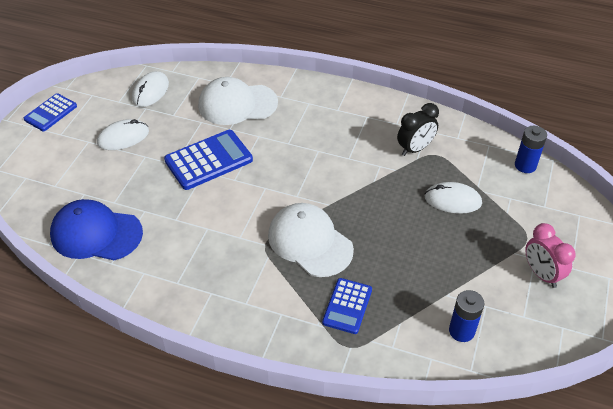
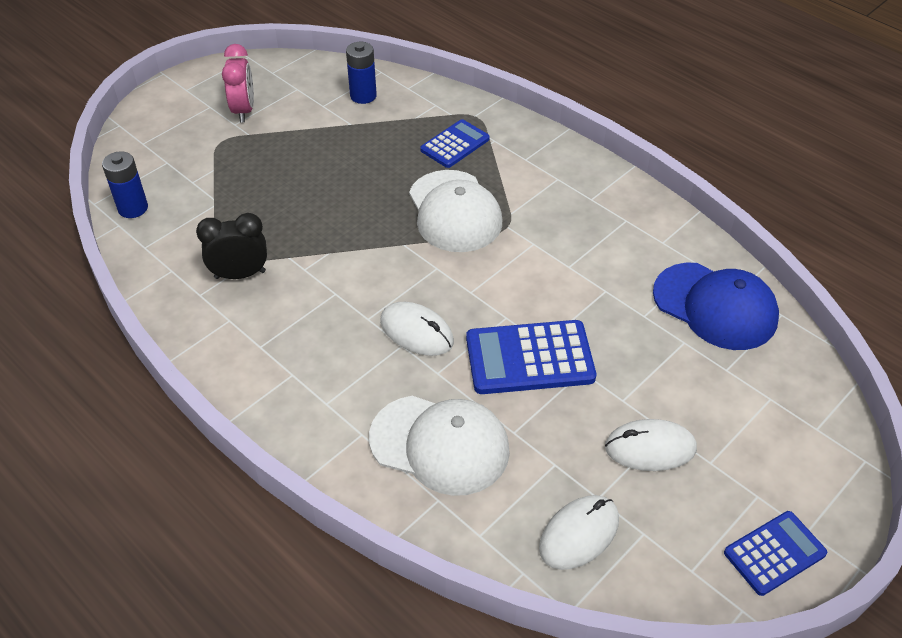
camera: 155 degrees left, 0 degrees up
white mouse [424,182,482,214] -> white mouse moved to [380,302,454,356]

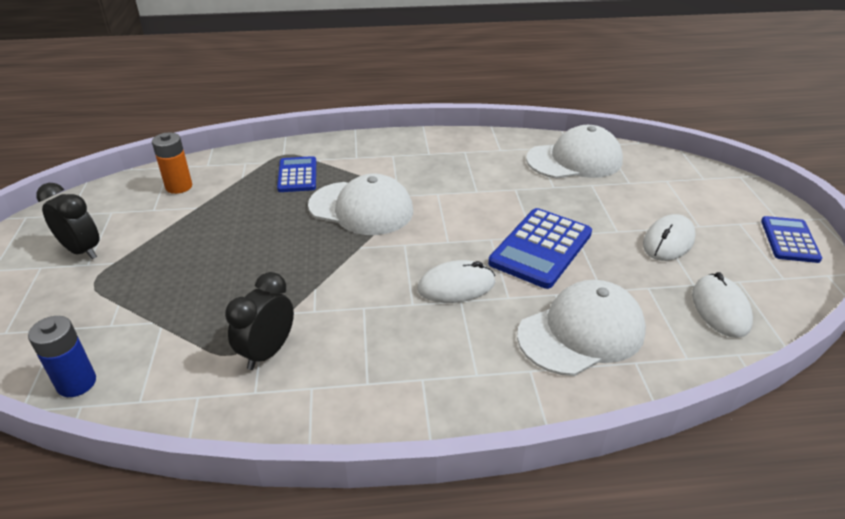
camera: 50 degrees left, 10 degrees down
pink clock [222,44,254,122] -> black clock [36,183,99,260]
blue battery [346,42,377,104] -> orange battery [152,132,192,194]
blue cap [653,263,779,350] -> white cap [526,125,623,179]

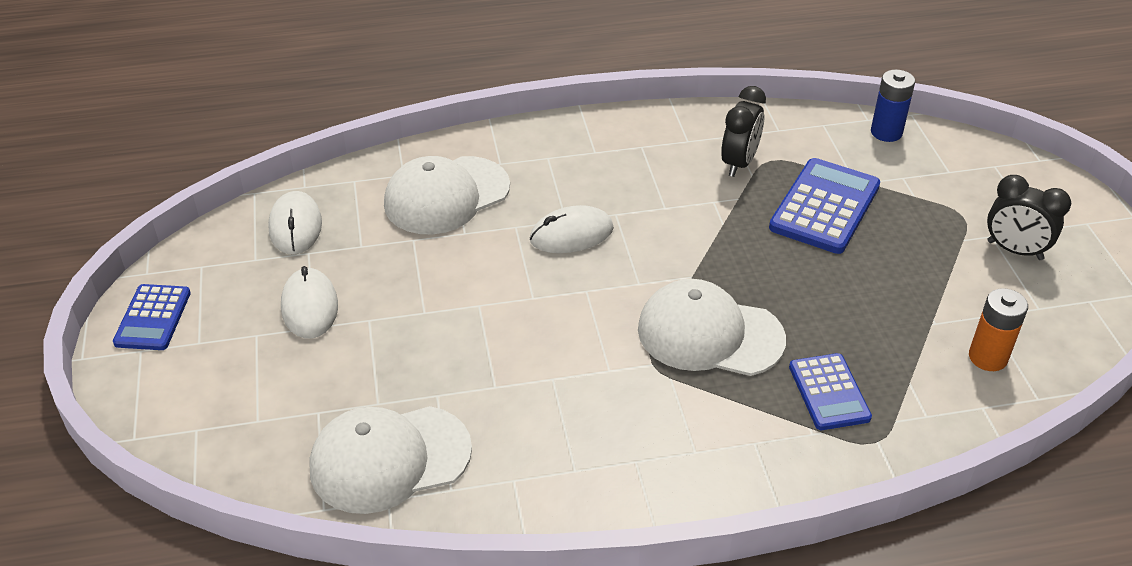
camera: 175 degrees right, 5 degrees up
blue calculator [488,208,592,289] -> blue calculator moved to [769,158,880,254]
white mouse [643,214,696,261] -> white mouse turned 45 degrees counterclockwise [281,266,338,339]

